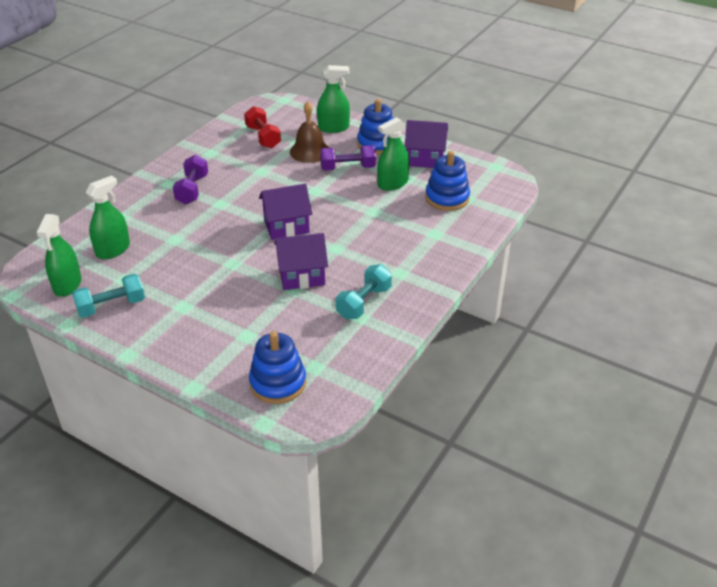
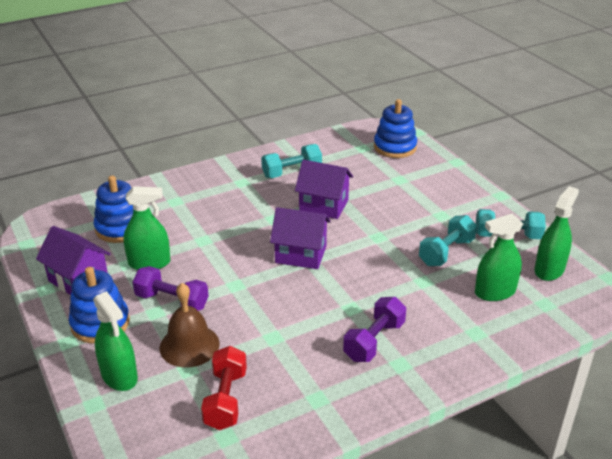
camera: 150 degrees left, 5 degrees down
green spray bottle [317,65,350,133] -> green spray bottle turned 150 degrees counterclockwise [93,291,138,391]
none -> turquoise dumbbell [419,215,477,266]

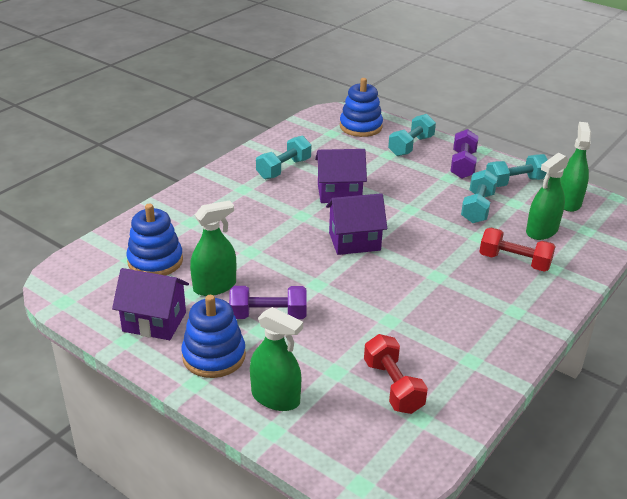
camera: 25 degrees left, 0 degrees up
brown bell [159,283,220,368] -> none
purple dumbbell [343,297,406,362] -> purple dumbbell moved to [450,129,478,179]
none -> turquoise dumbbell [388,114,436,156]
none -> red dumbbell [479,228,556,272]

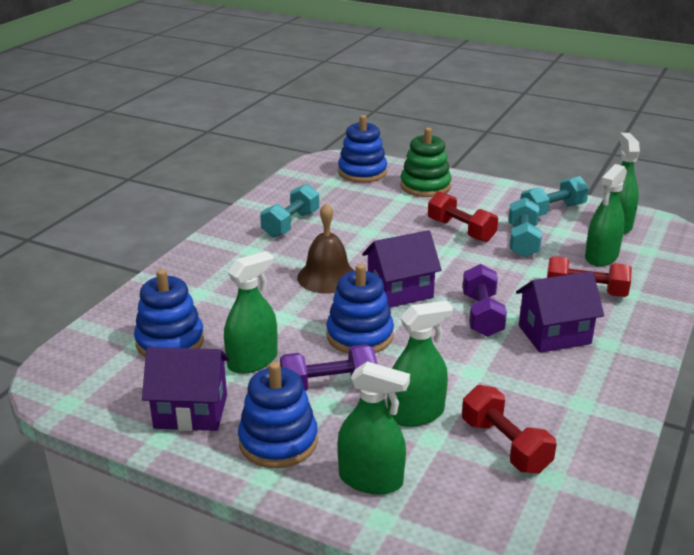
camera: 10 degrees left, 5 degrees down
purple house [315,149,367,203] -> purple house moved to [516,271,604,353]
turquoise dumbbell [388,114,436,156] -> green stacking toy [400,127,451,197]
purple dumbbell [450,129,478,179] -> purple dumbbell moved to [463,264,507,337]
none -> brown bell [297,203,354,294]
none -> blue stacking toy [326,264,394,354]
none -> green spray bottle [387,301,453,427]
none -> red dumbbell [428,191,498,242]

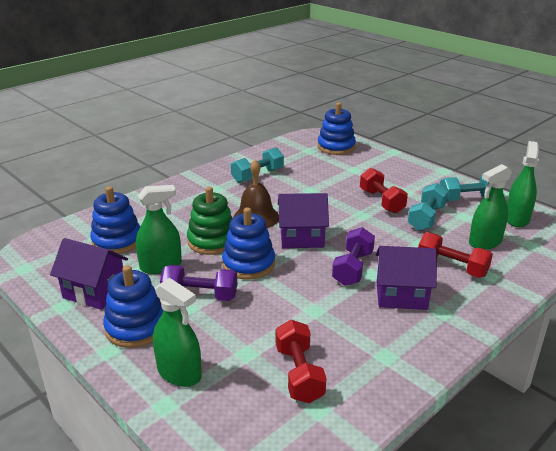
camera: 20 degrees right, 0 degrees up
green spray bottle [387,301,453,427] -> none
green stacking toy [400,127,451,197] -> green stacking toy moved to [187,187,233,255]

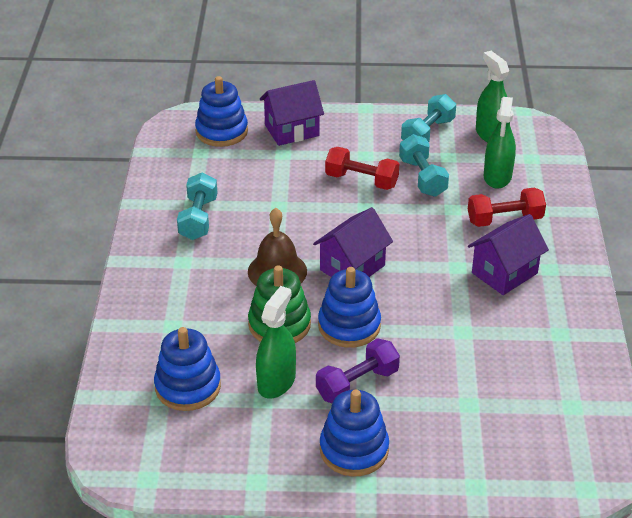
camera: 45 degrees left, 10 degrees up
purple house [50,238,128,310] -> purple house moved to [260,80,324,146]
green spray bottle [153,278,202,387] -> none
red dumbbell [276,320,326,403] -> none
purple dumbbell [332,227,375,286] -> none

